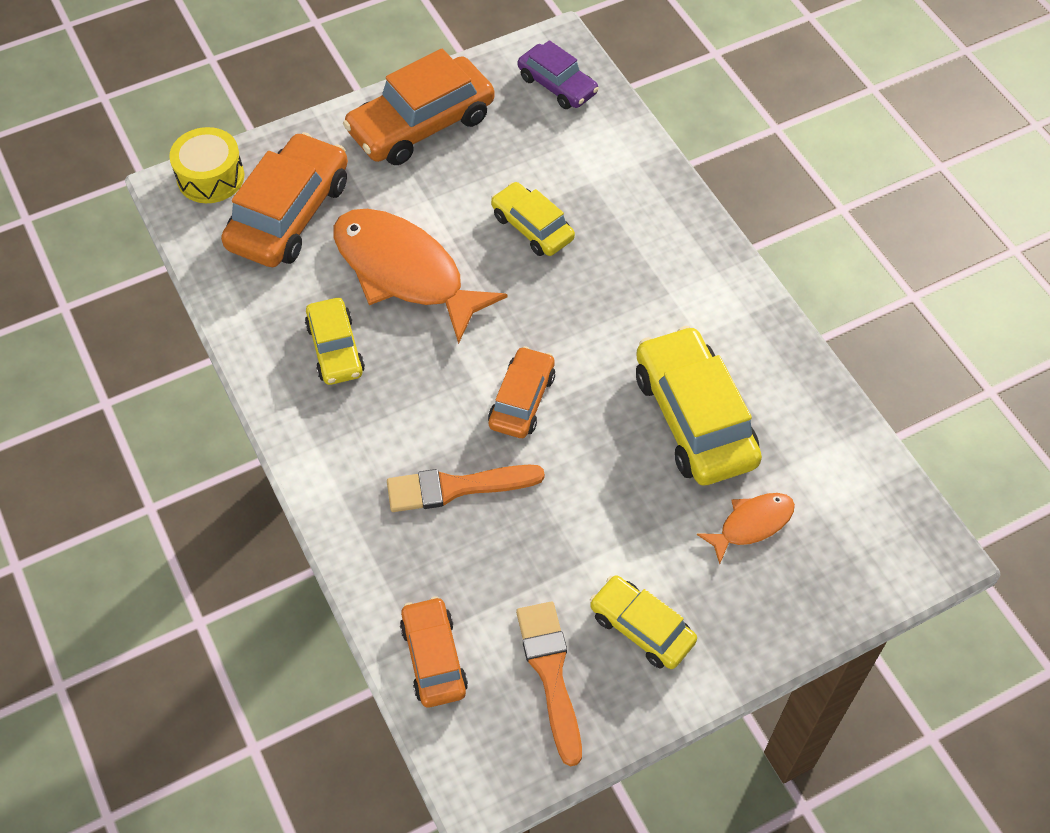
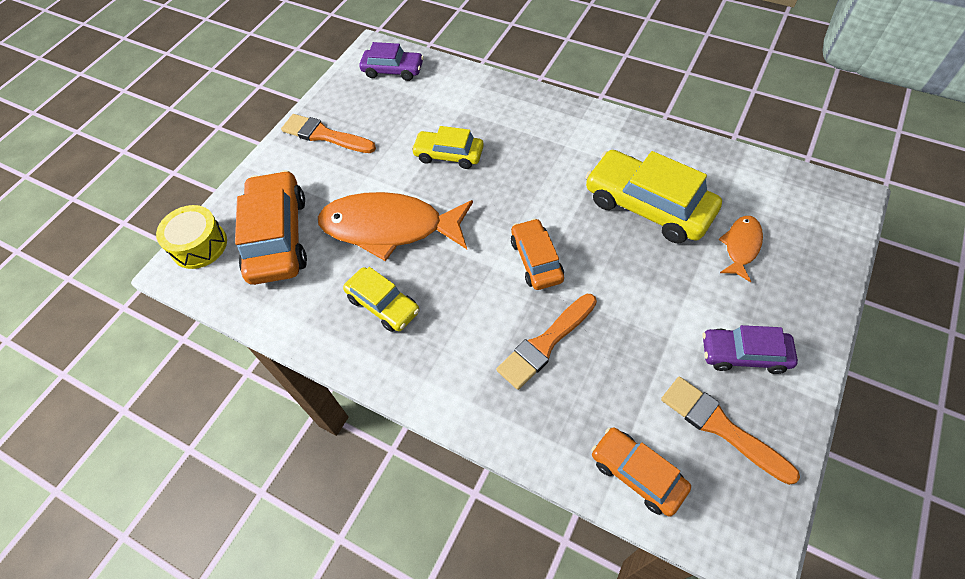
camera: 30 degrees left, 0 degrees up
orange car [343,49,495,165] -> orange brush [281,114,376,153]
yellow car [590,575,697,669] -> purple car [702,325,798,374]

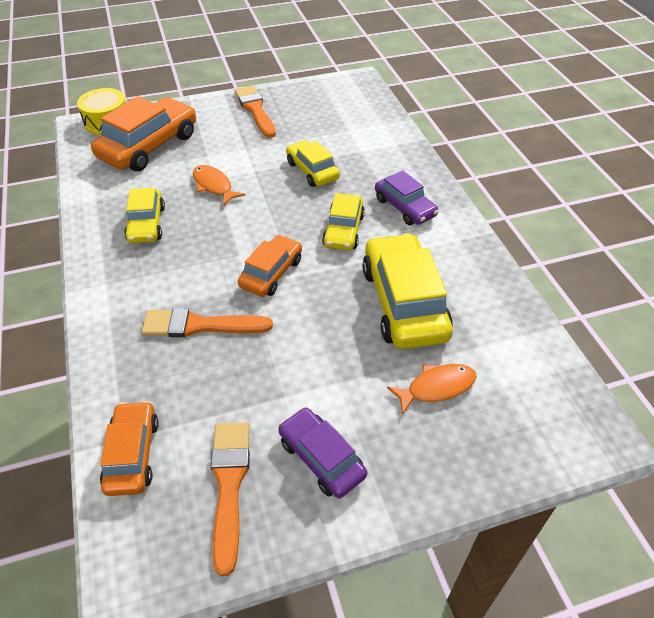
camera: 40 degrees right, 10 degrees down
orange fish [318,192,473,261] -> orange fish [193,165,245,205], size x0.48
purple car [359,42,424,81] -> purple car moved to [375,171,439,225]
none -> yellow car [322,193,365,251]

